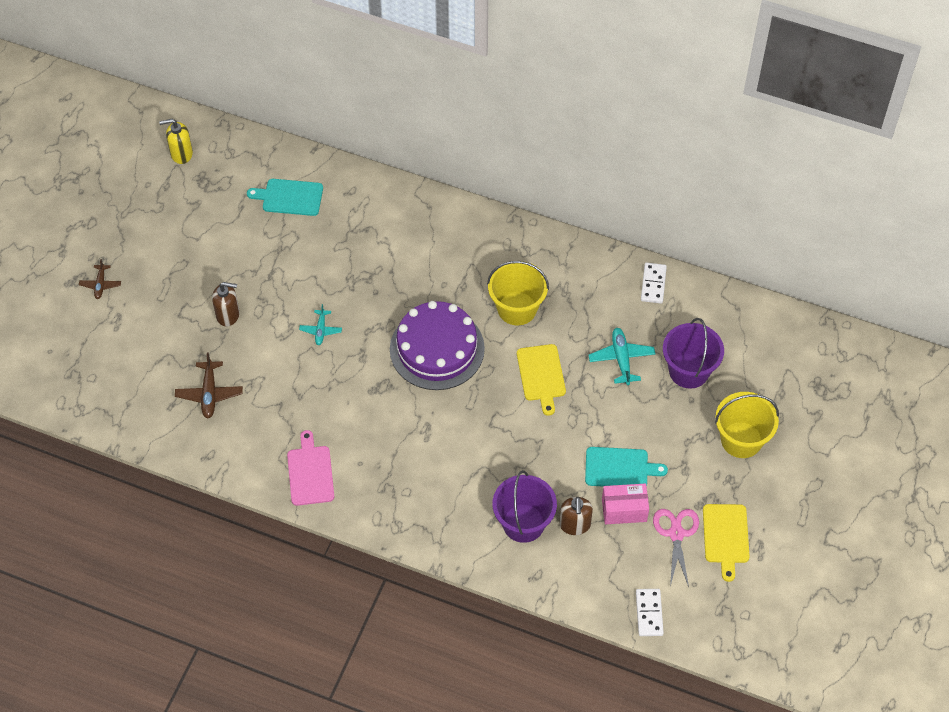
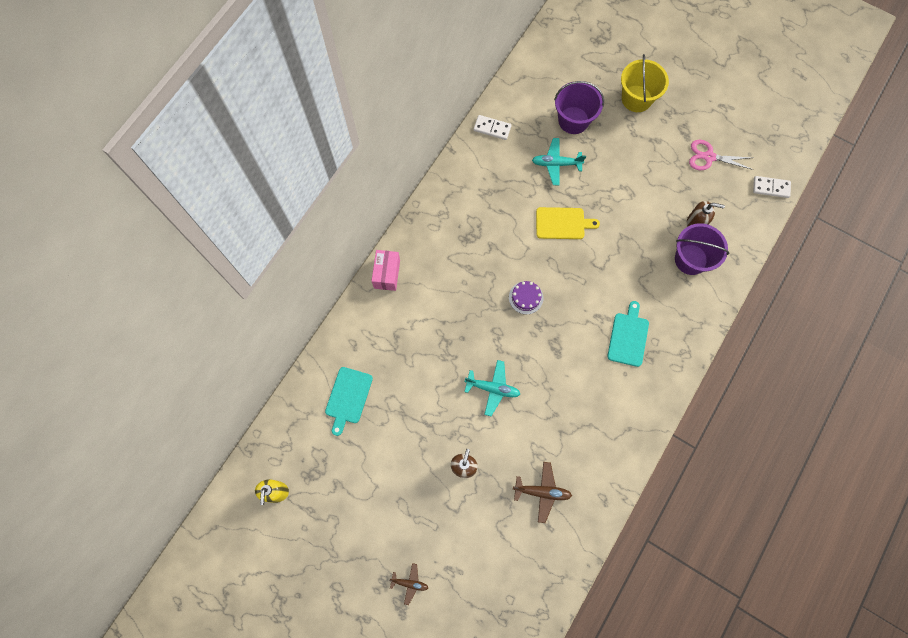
camera: 80 degrees left, 15 degrees up
pink cutting board [287,430,334,506] -> none
turquoise plane [299,304,342,345] -> turquoise plane [464,360,520,416], size x1.55
purple cake [390,301,485,390] -> purple cake [509,281,543,314], size x0.44
yellow bucket [487,261,549,325] -> none
turquoise cutting board [585,447,668,487] -> turquoise cutting board moved to [607,301,649,367]
pink box [602,484,649,524] -> pink box moved to [372,250,400,291]
yellow cutting board [703,504,750,582] -> none

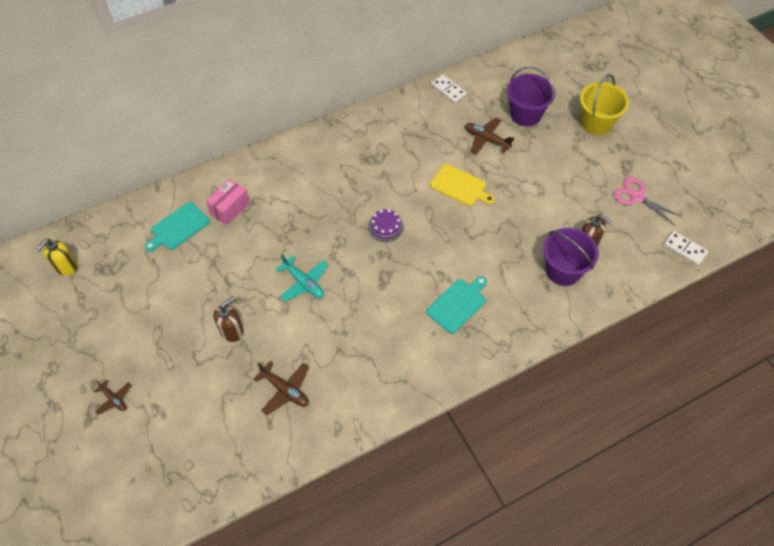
camera: 30 degrees right, 15 degrees down
pink box [372,250,400,291] -> pink box moved to [206,179,250,225]
turquoise plane [532,138,586,185] -> brown plane [465,117,515,155]

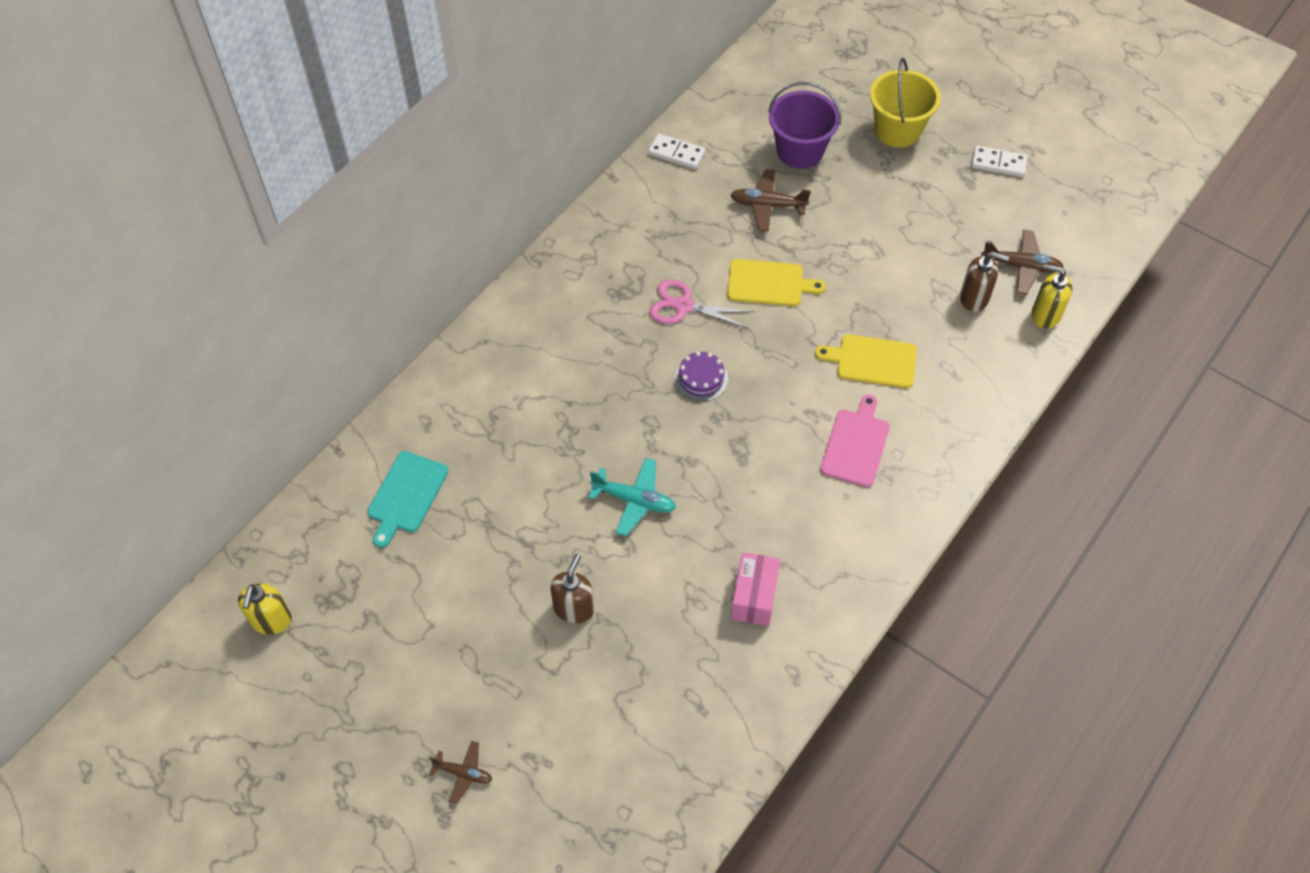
camera: 25 degrees left, 0 degrees up
pink box [206,179,250,225] -> pink box moved to [731,552,780,626]
brown plane [253,361,309,415] -> brown plane moved to [982,229,1063,295]
turquoise cutting board [426,276,487,334] -> pink cutting board [820,394,890,487]
purple bucket [543,228,599,286] -> none
pink scissors [613,177,683,225] -> pink scissors moved to [649,279,754,329]
white domino [664,231,708,265] -> white domino moved to [971,146,1028,177]
none -> yellow cutting board [815,334,917,388]
none -> yellow soap dispenser [1032,264,1072,329]

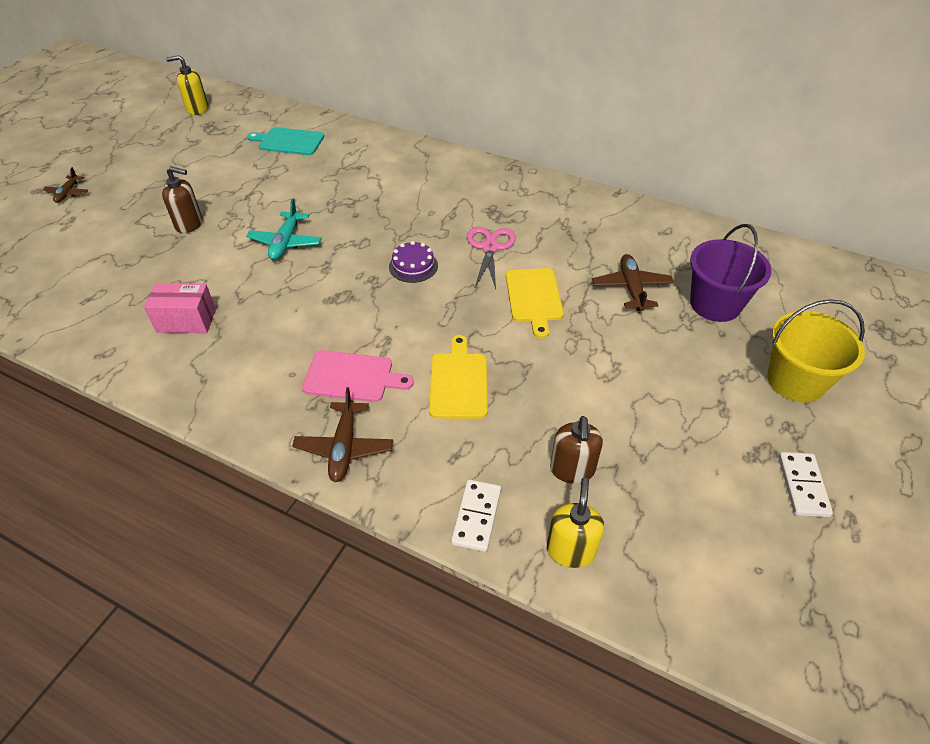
camera: 80 degrees right, 10 degrees down
white domino [648,133,706,169] -> white domino moved to [451,479,501,552]
brown plane [982,229,1063,295] -> brown plane moved to [292,387,393,482]

